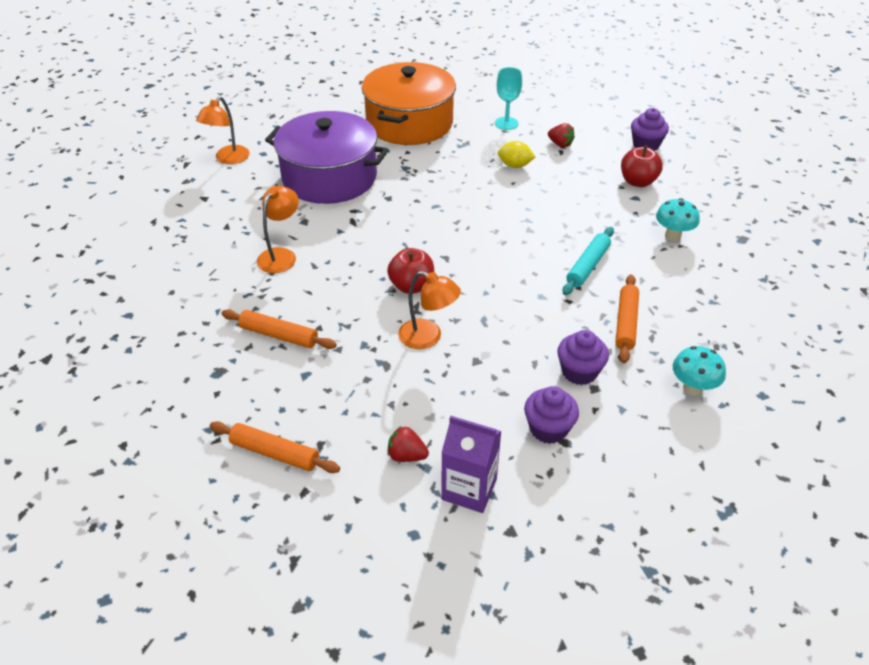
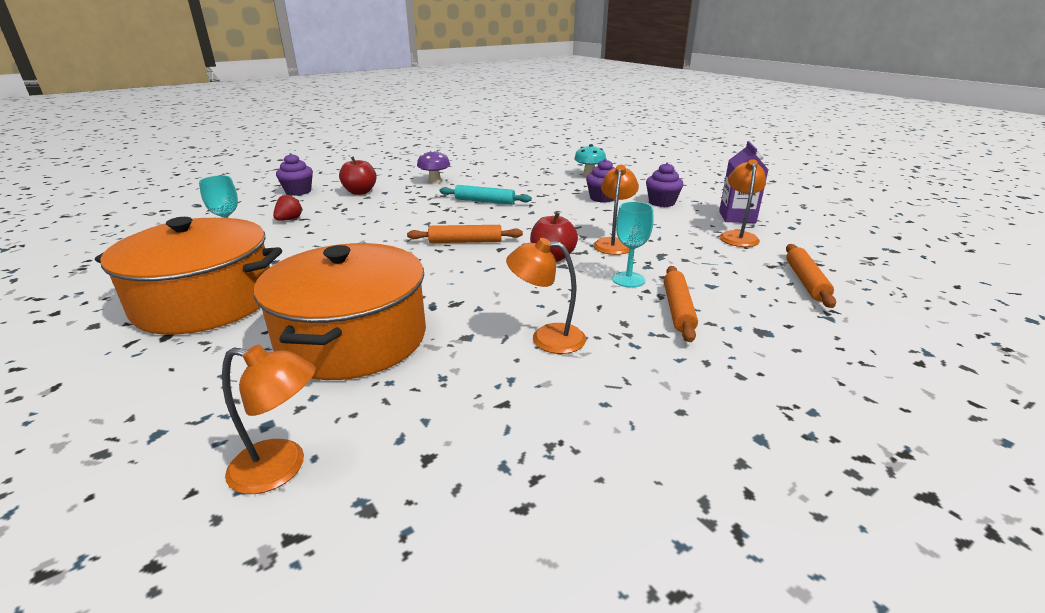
camera: 105 degrees left, 15 degrees down
purple pot [265,111,388,204] -> orange pot [254,243,426,380]
red strawberry [387,426,429,462] -> orange lamp [720,159,766,247]
yellow lemon [498,141,535,168] -> none
orange rolling pin [615,274,639,363] -> orange rolling pin moved to [407,225,523,243]
turquoise mushroom [656,198,700,241] -> purple mushroom [417,149,450,184]
none -> turquoise goblet [612,202,653,287]

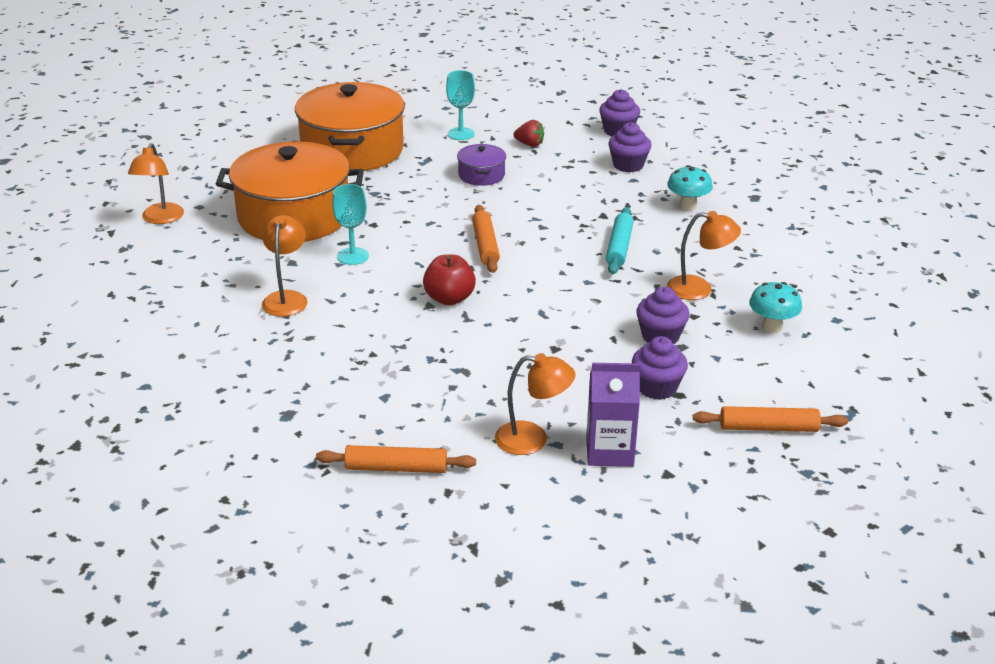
camera: 85 degrees right, 5 degrees up
red apple [339,156,377,195] -> purple cupcake [608,122,651,172]
purple mushroom [417,149,450,184] -> turquoise mushroom [667,165,713,211]
orange lamp [593,165,639,255] -> orange lamp moved to [667,211,741,300]
turquoise goblet [612,202,653,287] -> turquoise goblet moved to [332,184,369,265]
orange rolling pin [664,266,698,342] -> orange rolling pin moved to [693,406,848,432]
none -> purple pot [457,144,506,186]

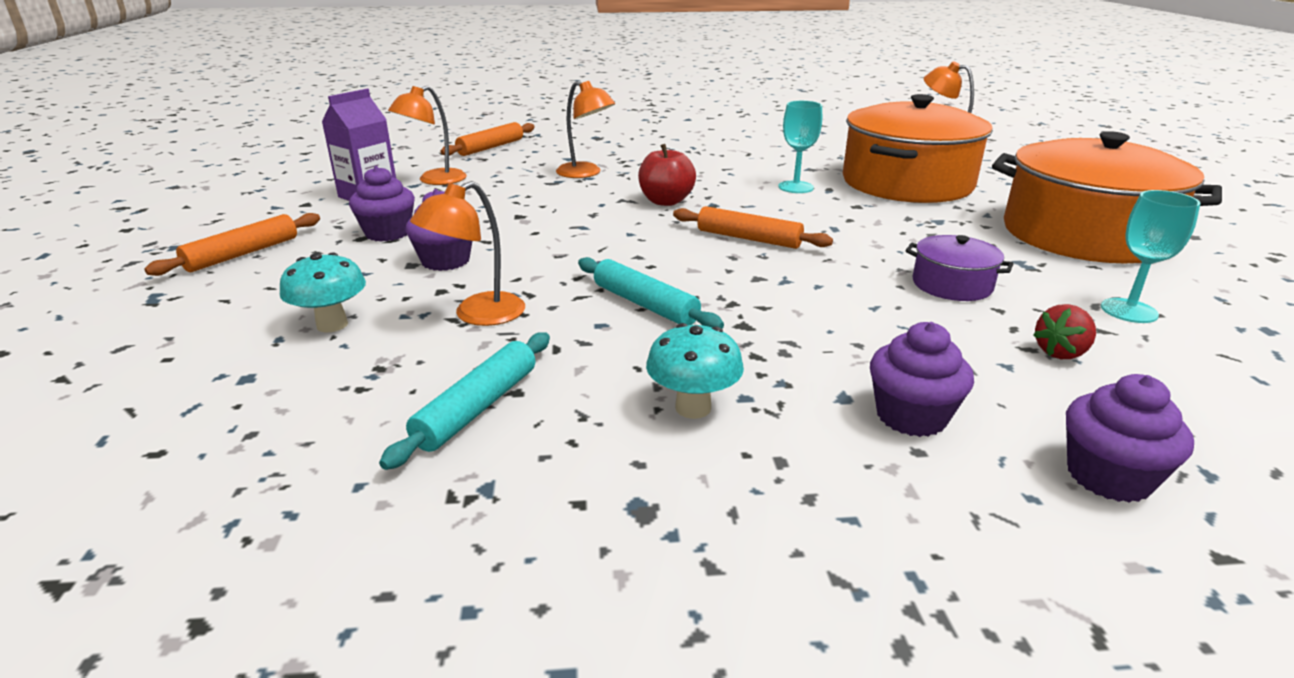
camera: 125 degrees right, 5 degrees down
orange lamp [262,215,308,317] -> orange lamp moved to [556,81,615,178]
none -> turquoise rolling pin [379,332,550,470]

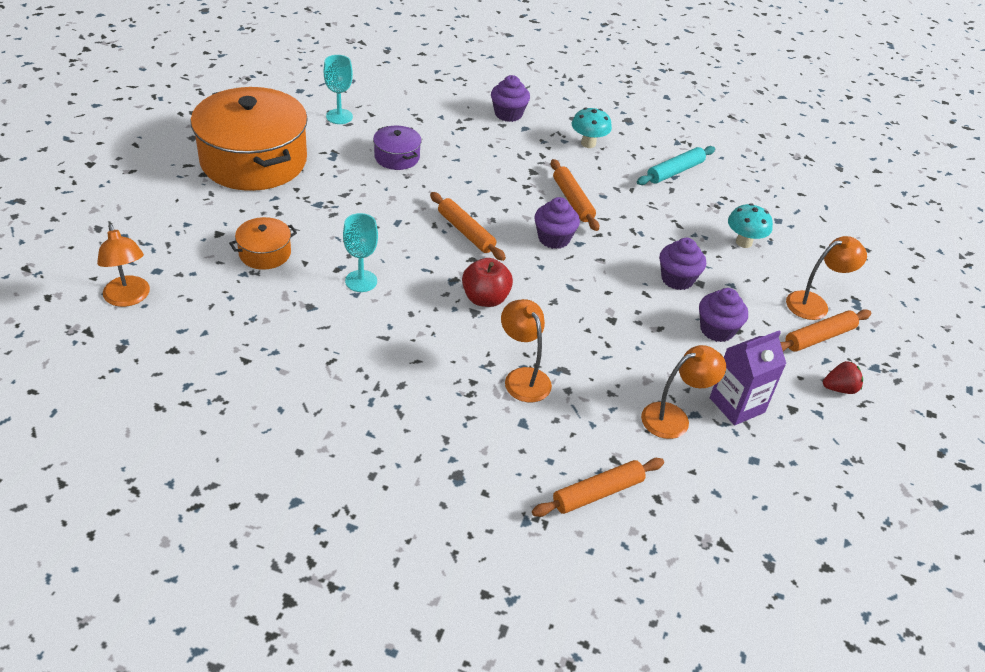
camera: 160 degrees left, 15 degrees up
orange lamp [410,181,525,326] -> orange lamp moved to [786,236,867,320]
turquoise rolling pin [578,257,724,329] -> orange rolling pin [551,159,599,231]
orange pot [843,94,993,203] -> orange pot [229,217,297,270], size x0.44
red strawberry [1033,304,1096,359] -> red strawberry moved to [823,361,863,394]
purple cupcake [1066,374,1194,503] -> purple cupcake moved to [534,197,580,249]

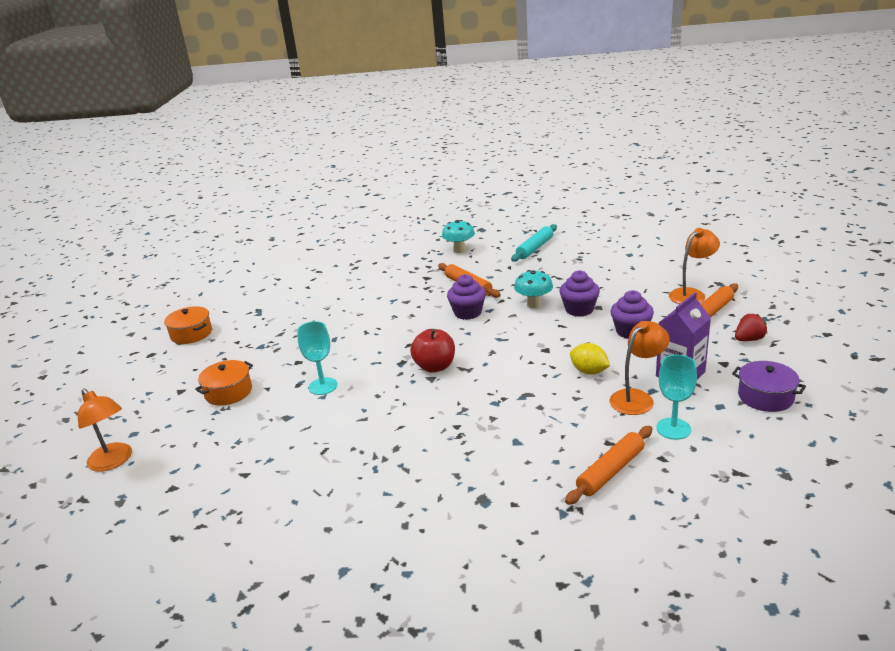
camera: 10 degrees left, 15 degrees down
orange pot [191,87,308,191] -> orange pot [164,306,212,344], size x0.44
turquoise goblet [324,55,353,124] -> turquoise goblet moved to [656,355,697,440]
purple pot [373,126,422,170] -> purple pot moved to [732,361,806,412]
orange rolling pin [430,192,506,261] -> none
purple cupcake [491,75,530,122] -> none
orange lamp [501,299,552,402] -> none
turquoise mushroom [728,203,773,248] -> turquoise mushroom moved to [514,270,553,308]
none -> yellow lemon [570,343,610,375]

